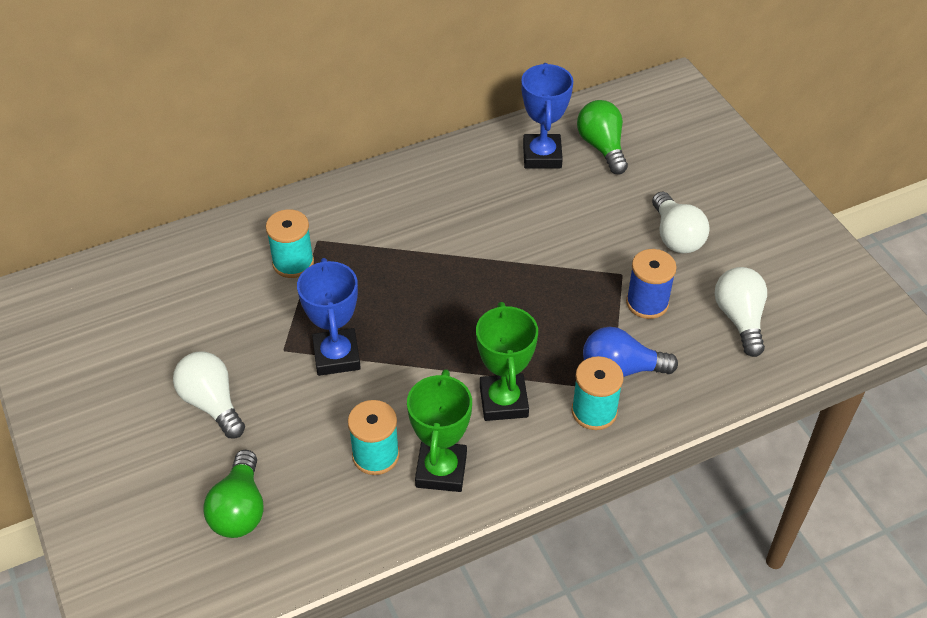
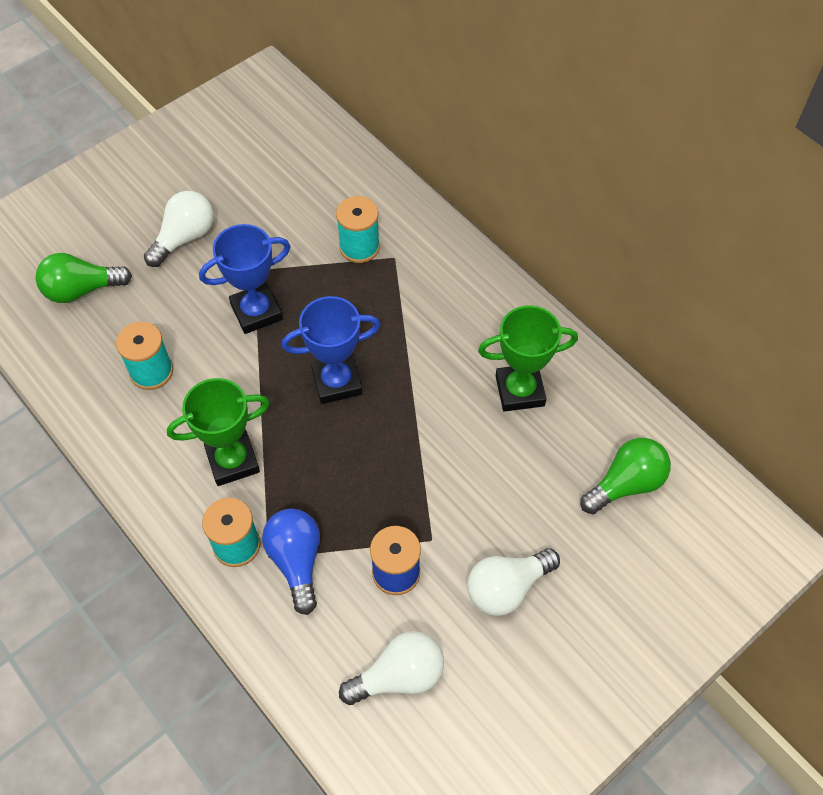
camera: 75 degrees right, 10 degrees up
green trophy [407,369,472,492] -> green trophy moved to [478,305,578,412]
blue trophy [521,63,573,168] -> blue trophy moved to [282,296,380,404]

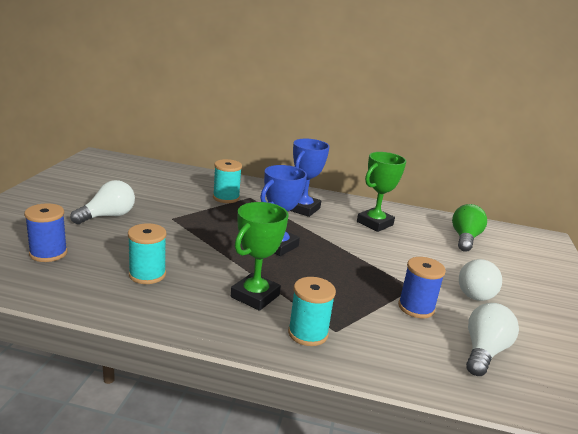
camera: 40 degrees left, 35 degrees down
green light bulb [36,253,132,303] -> blue spool [24,203,67,262]
white light bulb [144,191,214,267] -> white light bulb turned 45 degrees clockwise [70,180,135,224]
blue trophy [199,224,291,334] -> blue trophy moved to [290,139,330,217]
blue light bulb [262,508,320,615] -> none

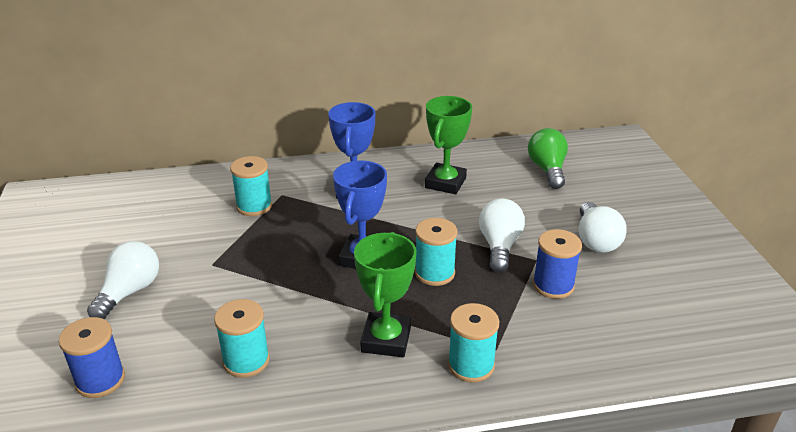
camera: 20 degrees left, 10 degrees up
white light bulb [466,303,519,376] -> white light bulb moved to [479,199,525,272]
none -> turquoise spool [415,218,458,286]

